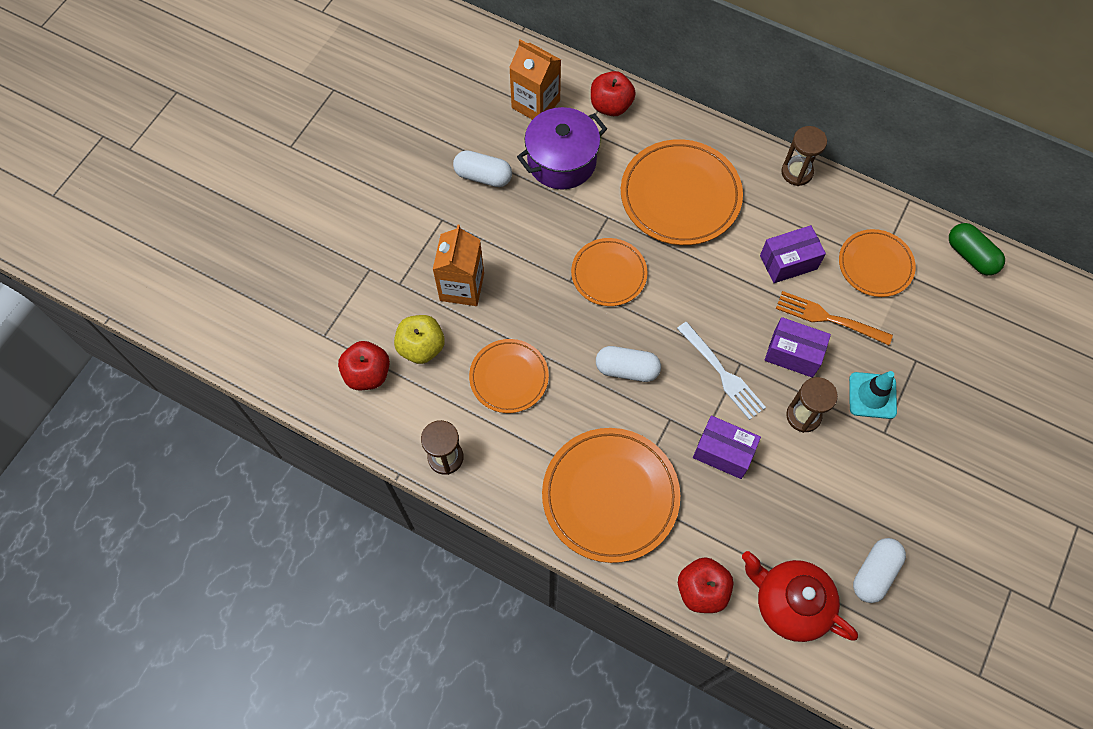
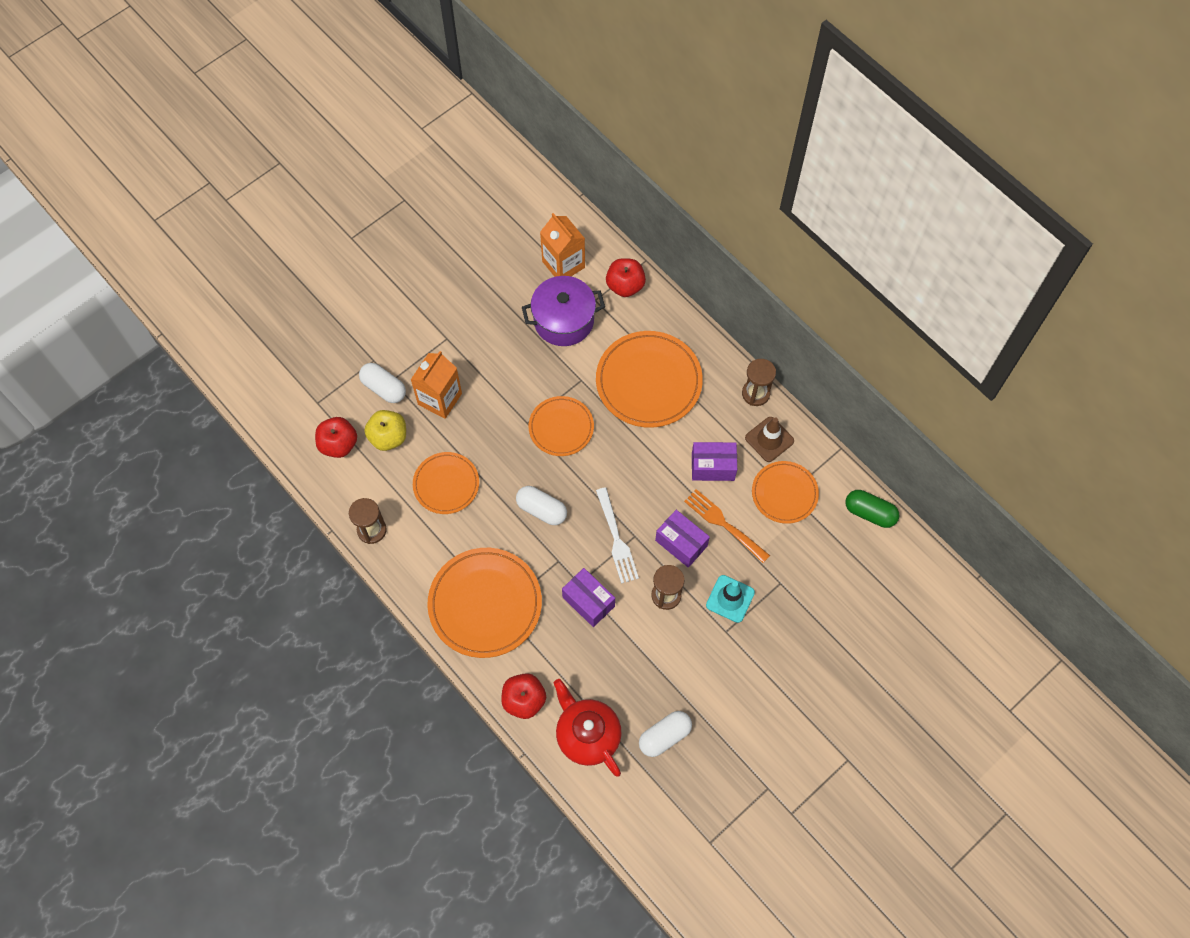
camera: 20 degrees right, 0 degrees up
white capsule [453,150,512,187] -> white capsule moved to [359,363,406,403]
green capsule [949,223,1005,275] -> green capsule turned 45 degrees counterclockwise [845,490,899,528]
none -> brown traffic cone [745,417,794,462]

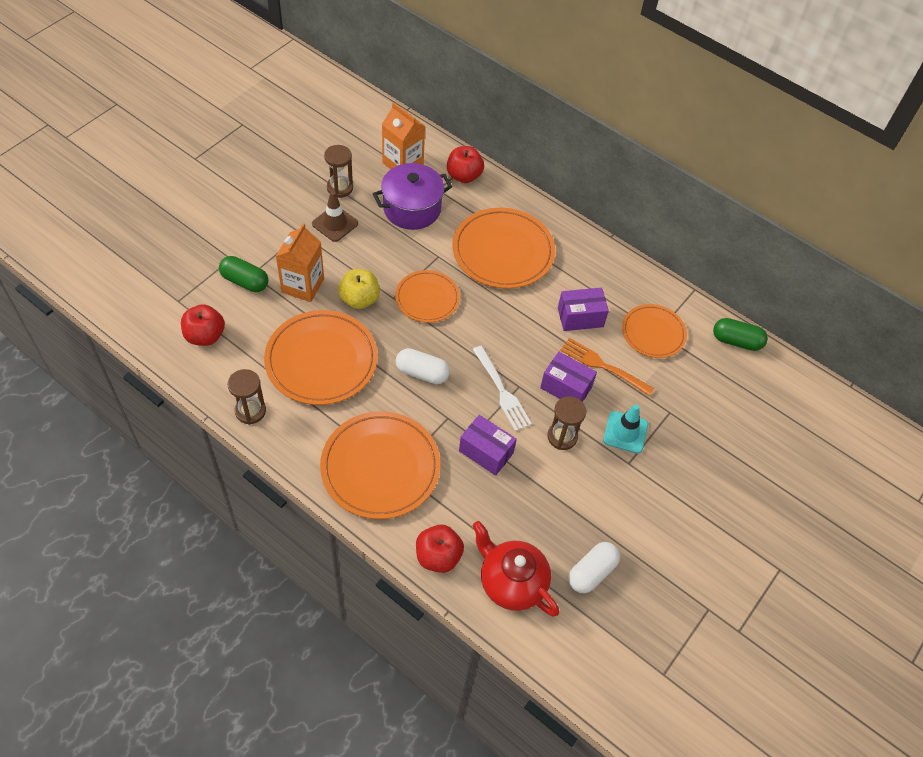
camera: 15 degrees left, 10 degrees down
white capsule [359,363,406,403] -> green capsule [219,256,269,292]
yellow apple [364,410,406,451] -> yellow apple moved to [338,269,380,309]
orange plate [413,452,479,514] -> orange plate [264,310,378,405], size x1.65
brown hourglass [742,359,776,406] -> brown hourglass moved to [324,145,353,198]
brown traffic cone [745,417,794,462] -> brown traffic cone moved to [312,191,358,242]

